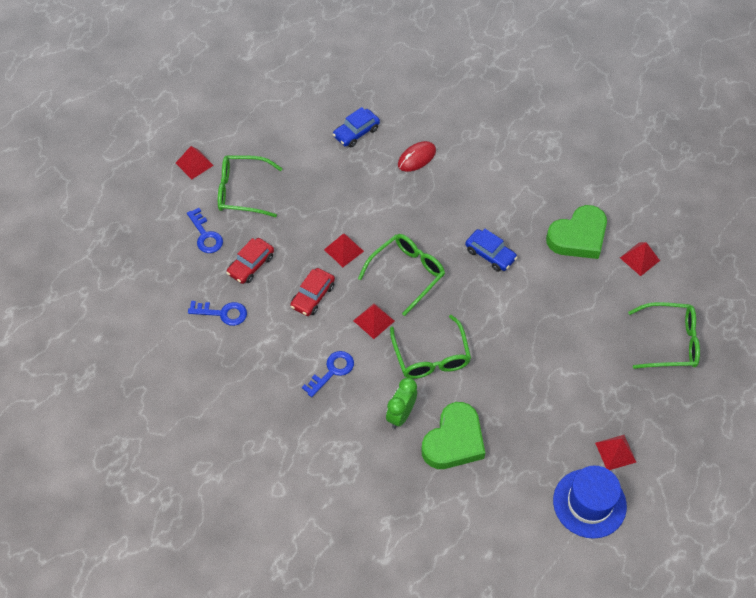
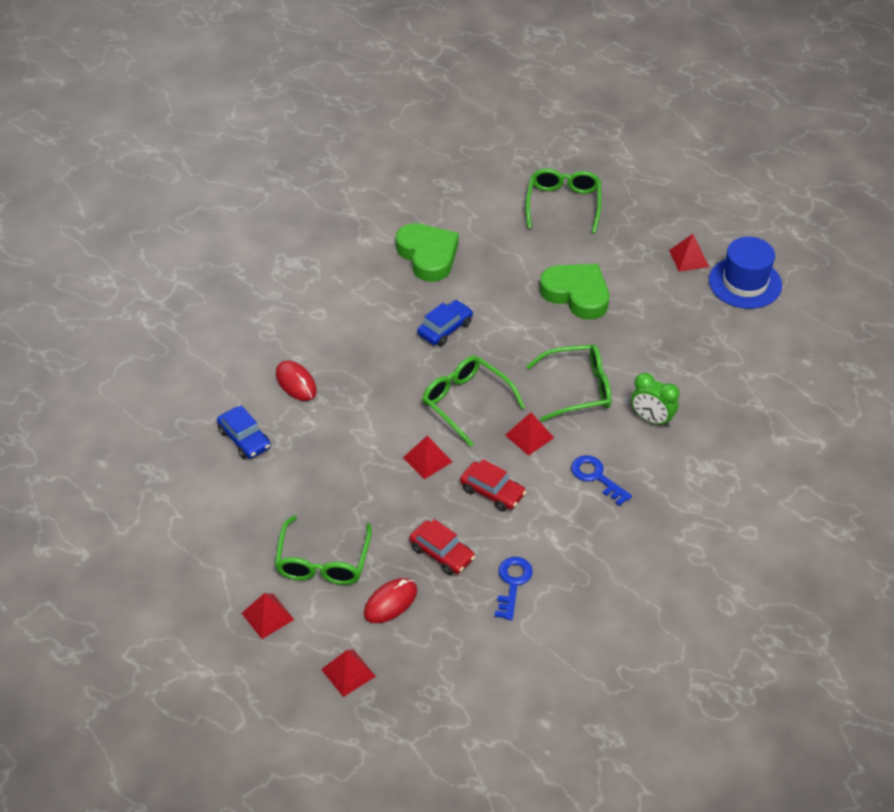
camera: 85 degrees left, 10 degrees down
blue key [187,208,223,253] -> red mouse [364,578,417,623]
green heart [421,402,485,469] -> green heart moved to [540,264,609,320]
red pyramid [620,242,660,276] -> red pyramid moved to [321,649,376,697]

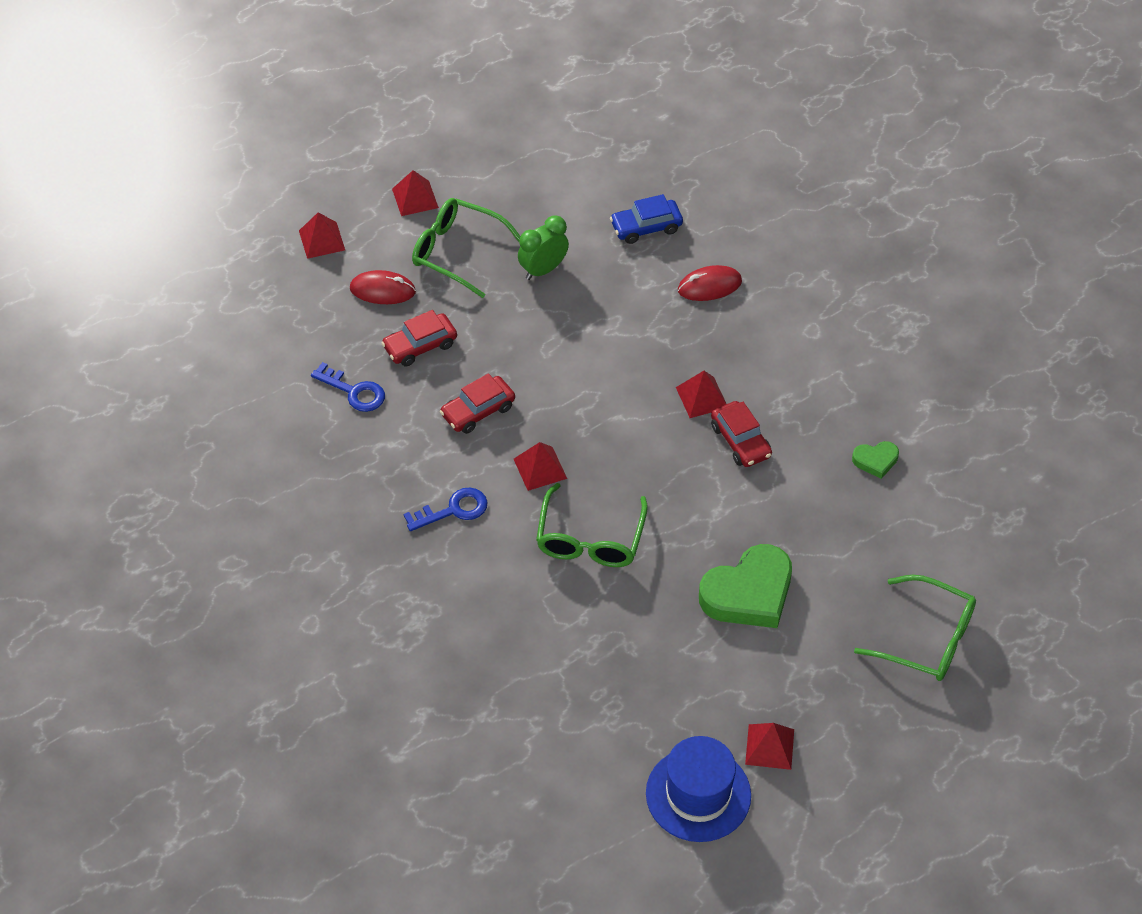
camera: 110 degrees right, 5 degrees up
red mouse [364,578,417,623] -> red mouse turned 60 degrees counterclockwise [350,270,416,304]
green heart [396,223,459,282] -> green heart [852,441,899,479], size x0.48
red pyramid [403,436,452,479] -> red pyramid moved to [676,371,726,418]
blue car [417,300,473,346] -> red car [711,401,772,467]
green glasses [422,356,525,447] -> none
green clock [631,373,679,427] -> green clock moved to [518,215,569,280]

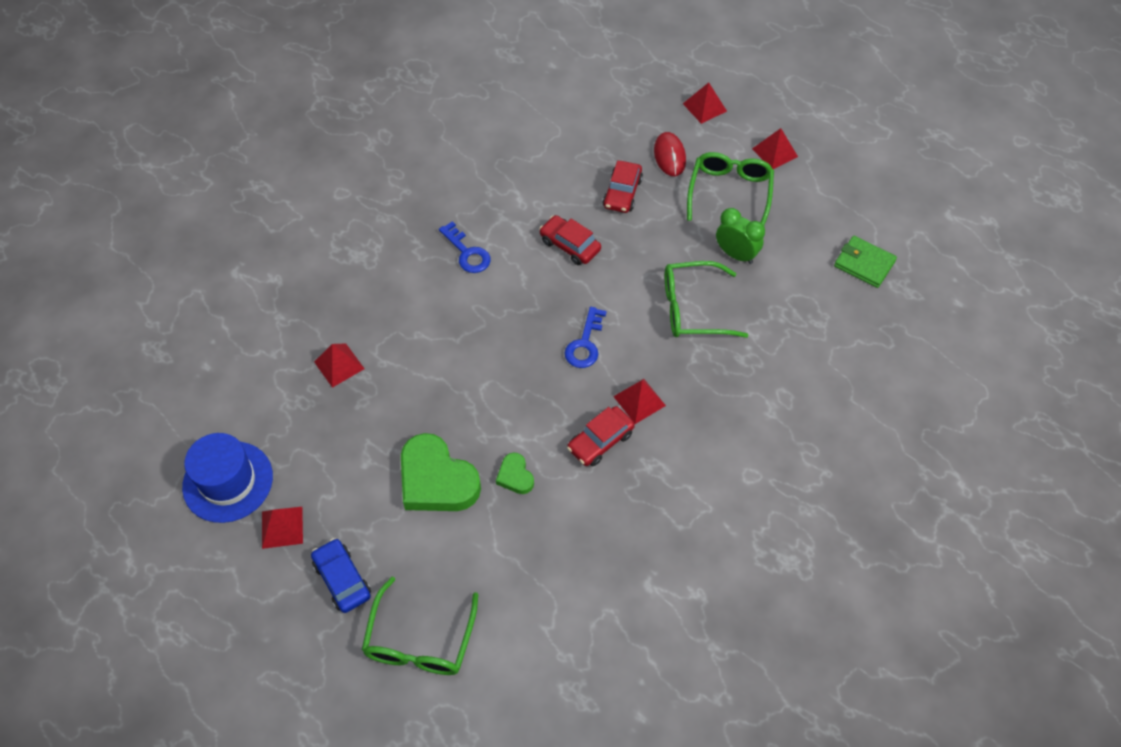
camera: 75 degrees right, 5 degrees up
blue key [311,362,385,412] -> blue key moved to [565,307,607,368]
red car [382,310,457,366] -> red car turned 120 degrees counterclockwise [603,161,643,213]
red pyramid [514,442,567,491] -> red pyramid moved to [314,343,365,388]
green glasses [536,483,648,567] -> green glasses moved to [665,261,748,338]
blue car [610,194,683,244] -> blue car moved to [311,538,371,613]
red mouse [678,265,742,301] -> none
green heart [852,441,899,479] -> green heart moved to [496,453,534,494]
none -> green wallet [834,236,897,288]

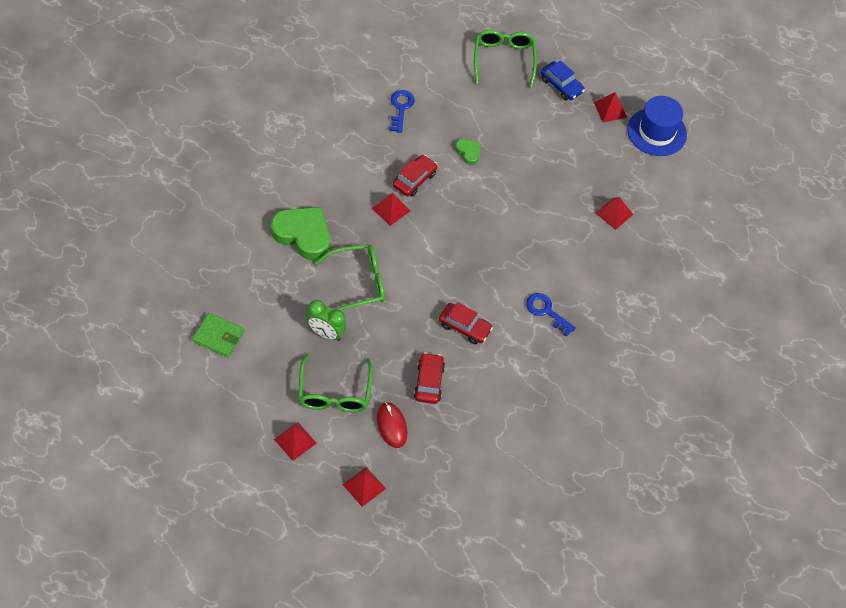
camera: 165 degrees right, 0 degrees up
green heart [401,433,481,511] -> green heart moved to [271,207,330,260]
blue key [565,307,607,368] -> blue key moved to [389,90,415,133]

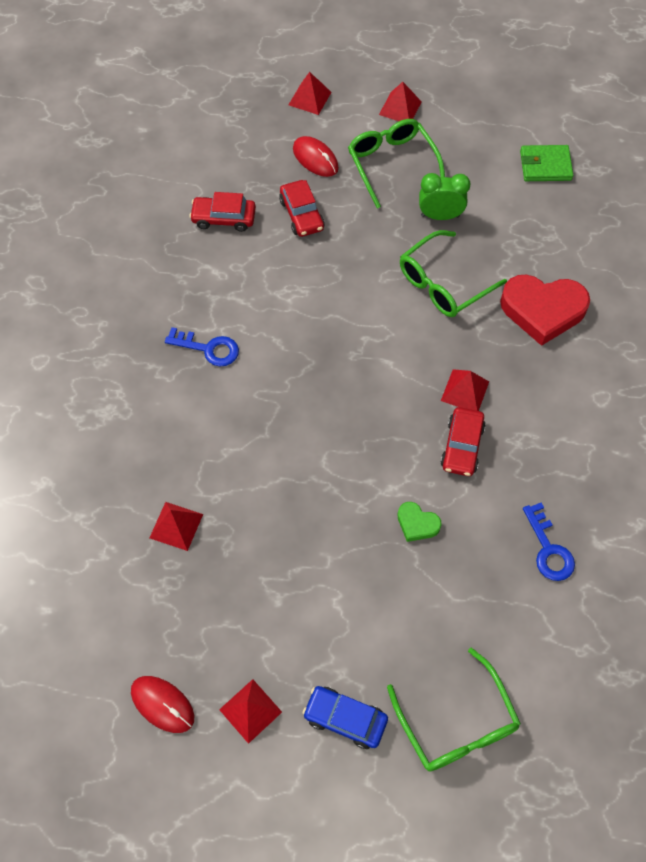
camera: 160 degrees right, 5 degrees up
green heart [271,207,330,260] -> red heart [500,275,590,346]
red car [439,302,493,344] -> red car moved to [189,192,256,232]
blue hat [627,96,687,156] -> red mouse [131,676,194,733]

